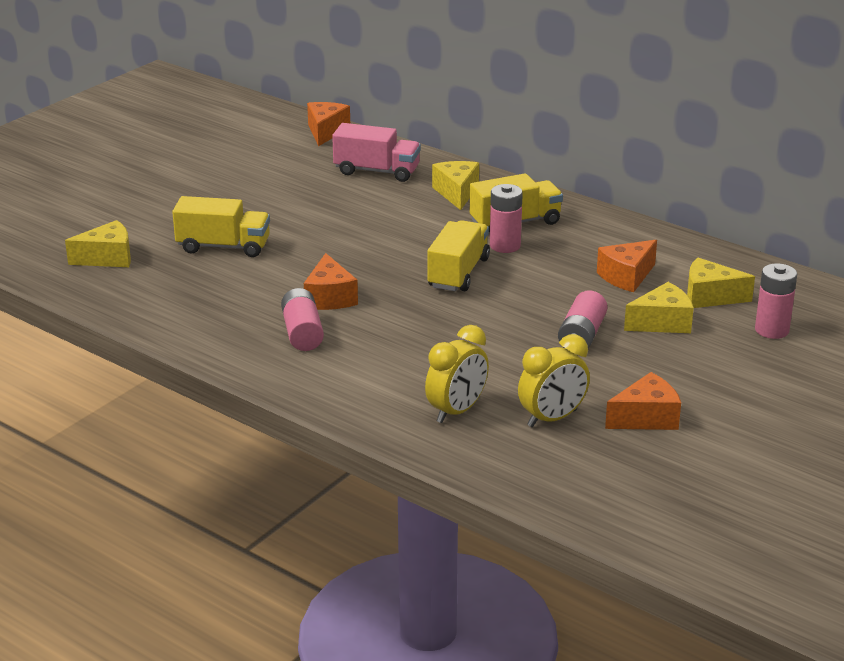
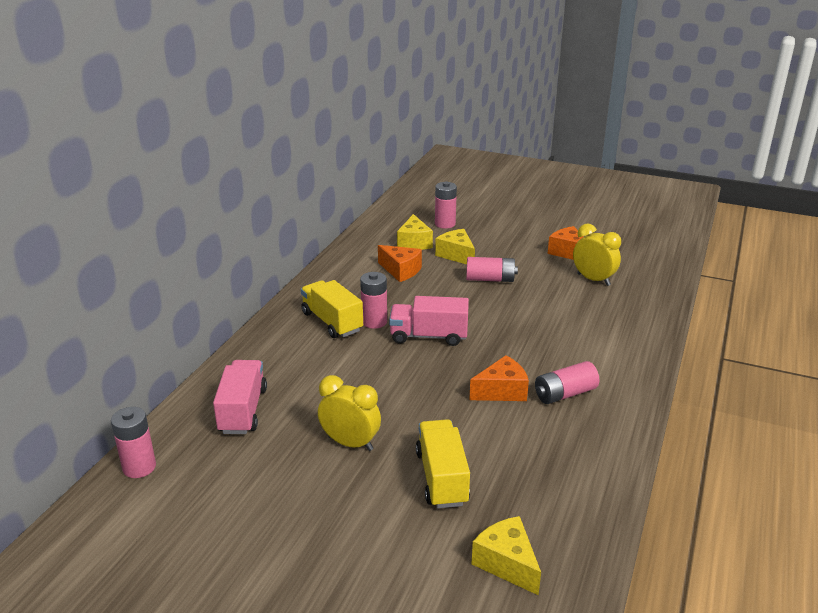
camera: 105 degrees left, 0 degrees up
orange cheese [307,102,350,146] -> pink battery [111,407,156,478]
yellow clock [425,325,489,423] -> yellow clock moved to [318,375,381,451]
yellow truck [427,220,490,291] -> pink truck [389,296,469,346]
yellow cheese [432,161,479,210] -> none

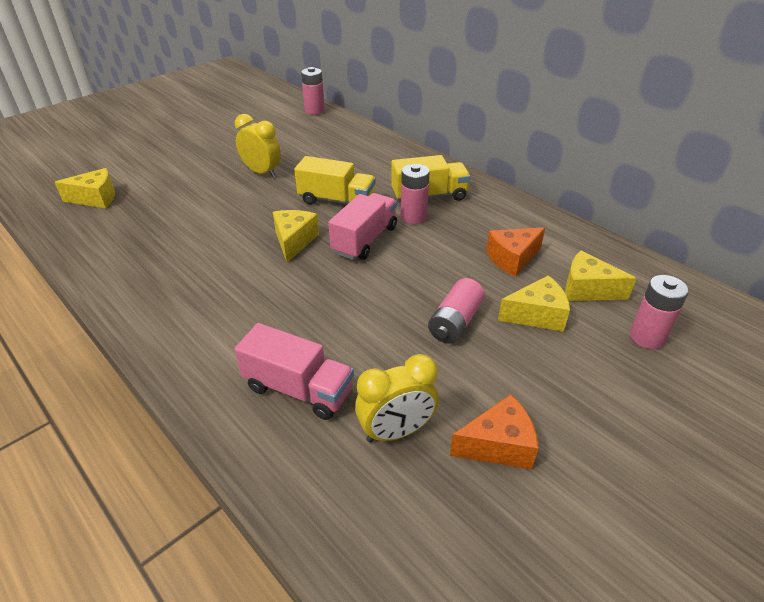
camera: 115 degrees right, 10 degrees up
pink truck [213,360,267,434] -> pink truck moved to [234,323,354,420]
yellow clock [318,375,381,451] -> yellow clock turned 105 degrees counterclockwise [235,114,281,178]
yellow truck [416,419,470,508] -> yellow truck moved to [294,156,376,205]
orange cheese [469,355,529,401] -> none
pink battery [535,361,599,404] -> none
none -> yellow cheese [273,210,319,262]

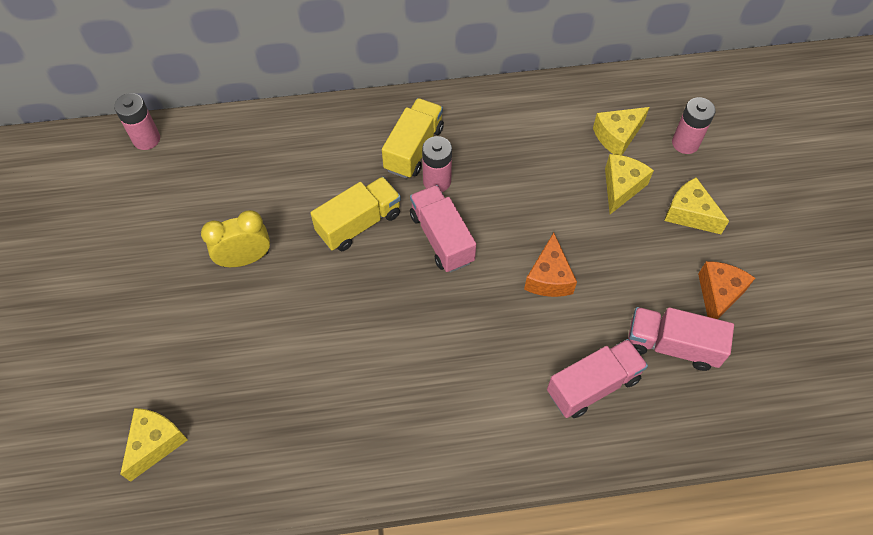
camera: 55 degrees left, 20 degrees up
yellow cheese [273,210,319,262] -> yellow cheese moved to [664,177,729,234]
yellow clock [355,354,439,443] -> pink truck [628,307,734,371]
pink battery [428,278,485,343] -> none
orange cheese [486,227,545,277] -> orange cheese moved to [524,233,577,297]

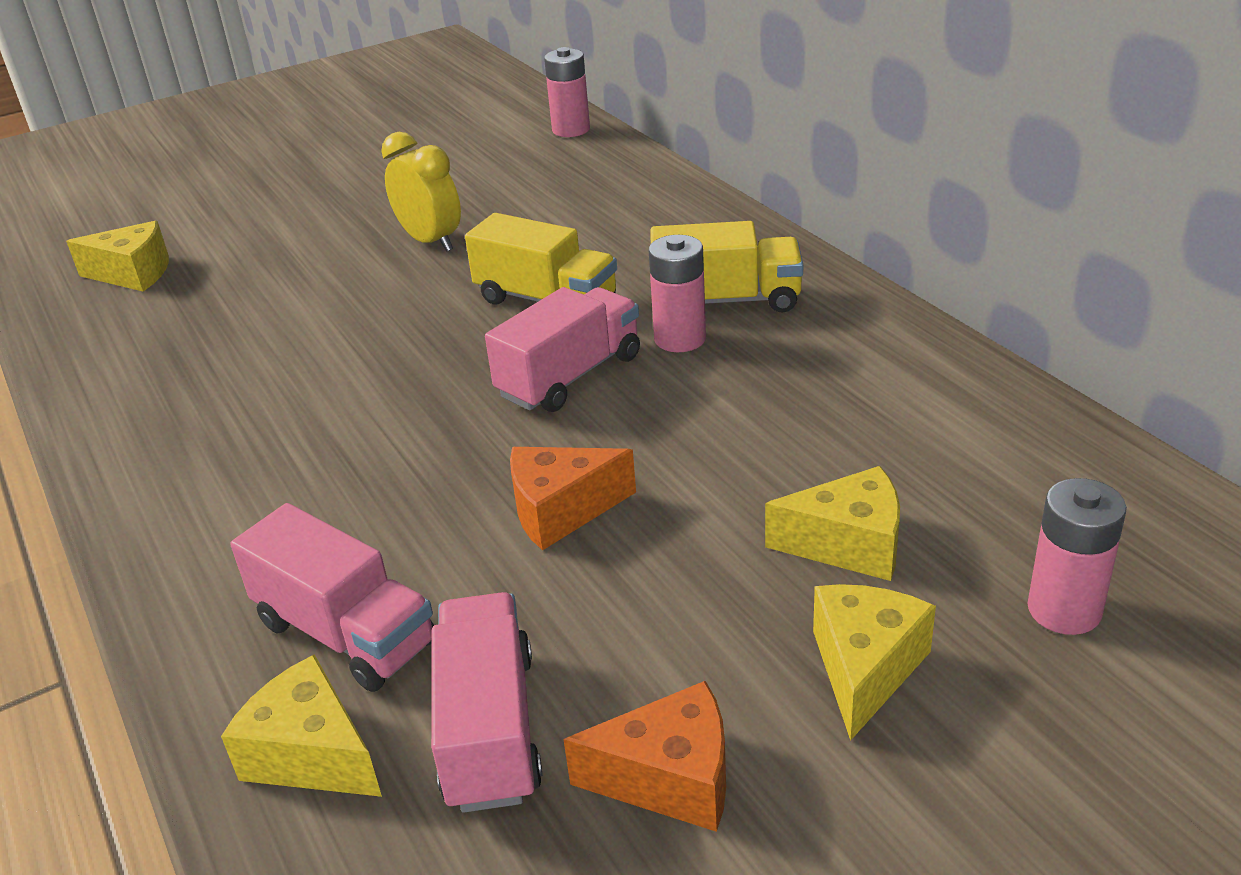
camera: 70 degrees right, 25 degrees down
yellow cheese [593,107,650,155] -> yellow cheese moved to [221,654,382,797]

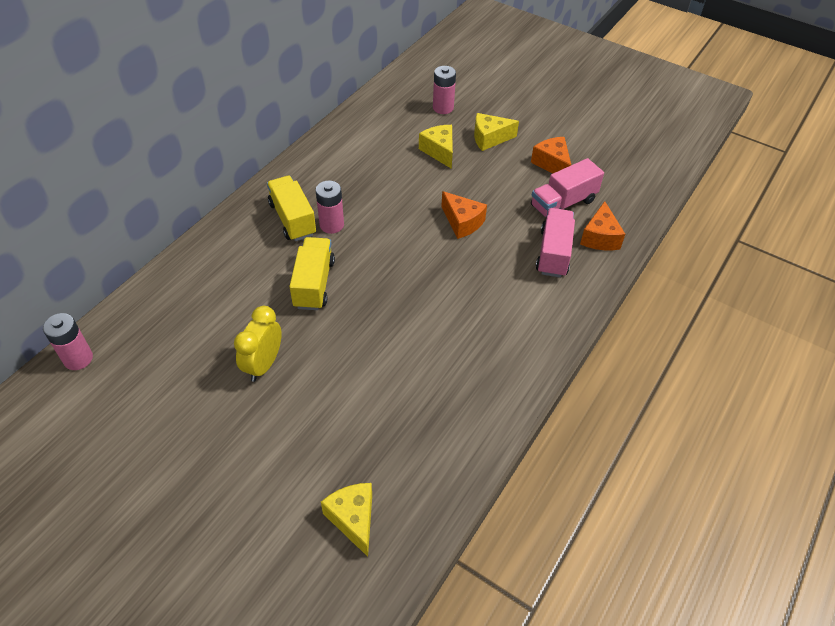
camera: 120 degrees left, 15 degrees up
yellow cheese [221,654,382,797] -> orange cheese [580,201,625,250]
pink truck [485,287,640,412] -> none

